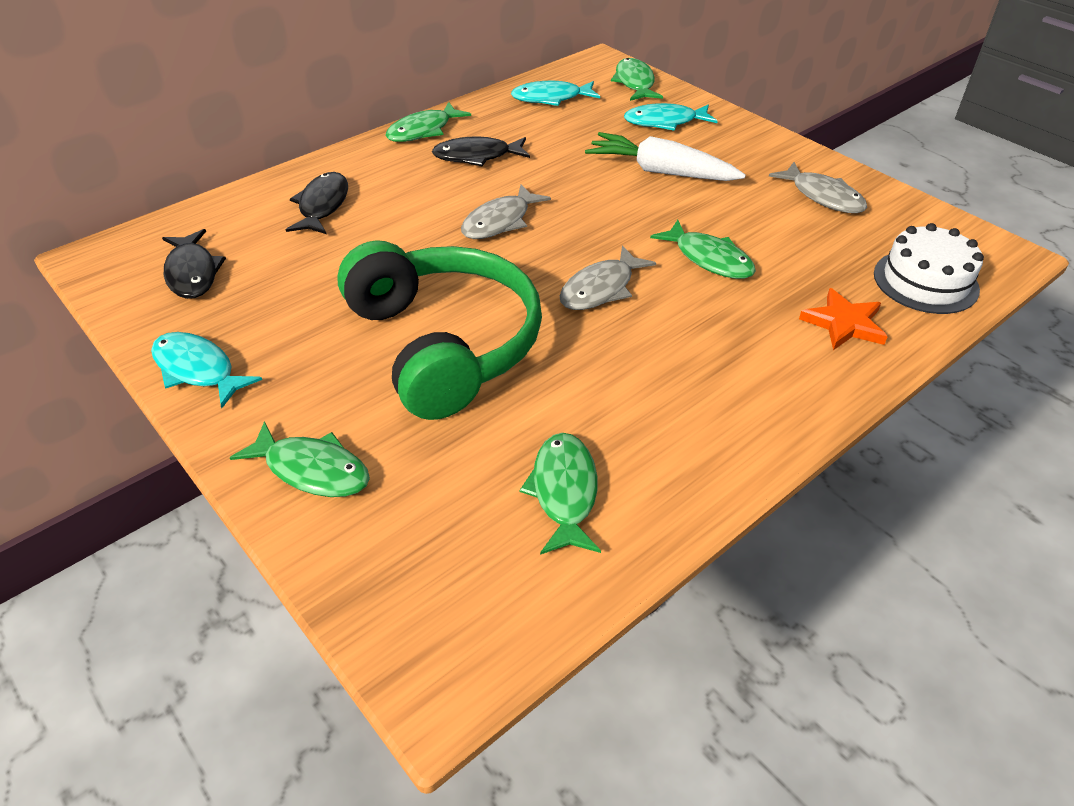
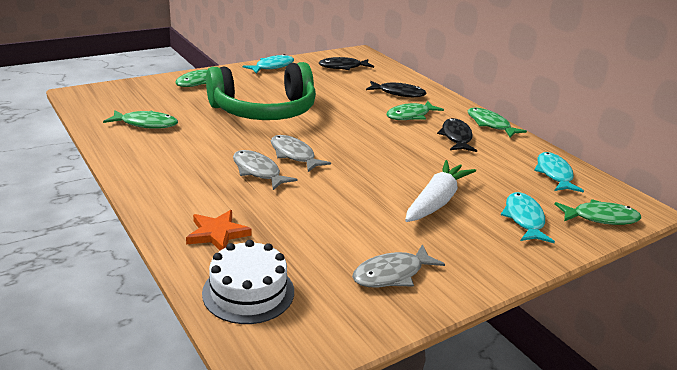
camera: 95 degrees right, 15 degrees down
grey fish [461,184,551,239] -> grey fish moved to [233,150,297,190]
green fish [650,220,756,279] -> green fish moved to [386,101,444,120]

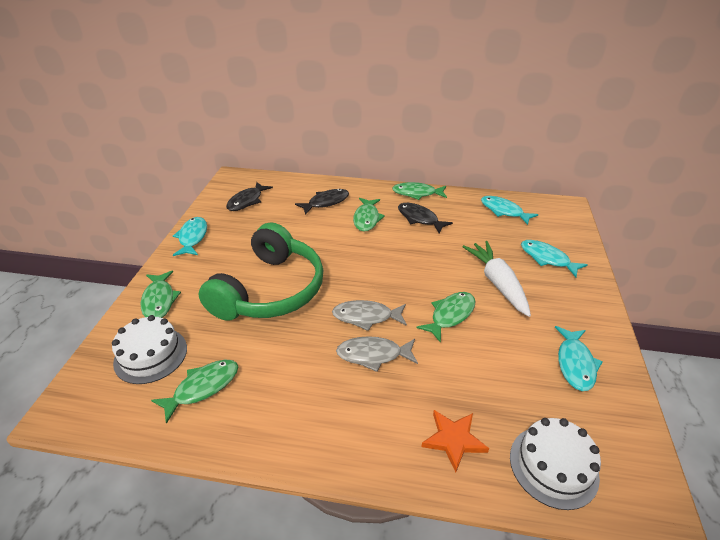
camera: 45 degrees left, 10 degrees up
grey fish [352,244,445,287] -> turquoise fish [555,326,603,391]
green fish [555,199,641,225] -> green fish moved to [416,292,475,343]
none -> white cake [112,315,187,384]

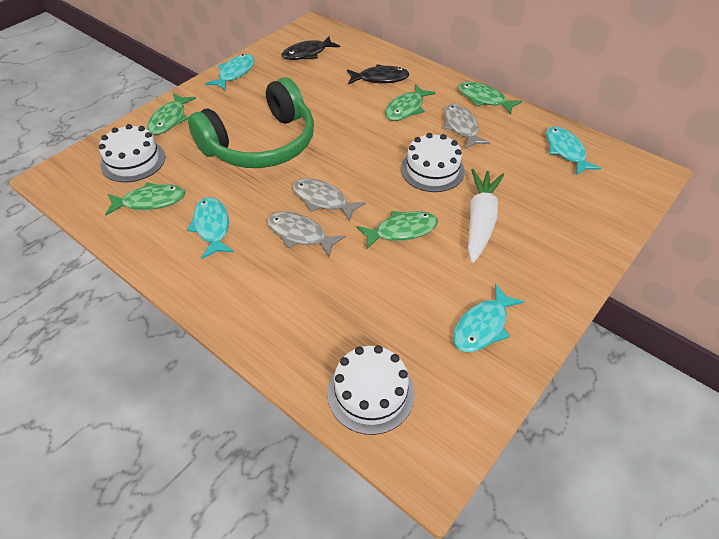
camera: 30 degrees right, 10 degrees up
black fish [398,203,453,233] -> grey fish [444,104,490,149]
orange star [421,410,489,472] -> none
turquoise fish [521,240,588,277] -> turquoise fish moved to [187,197,234,259]
none -> white cake [401,133,465,192]

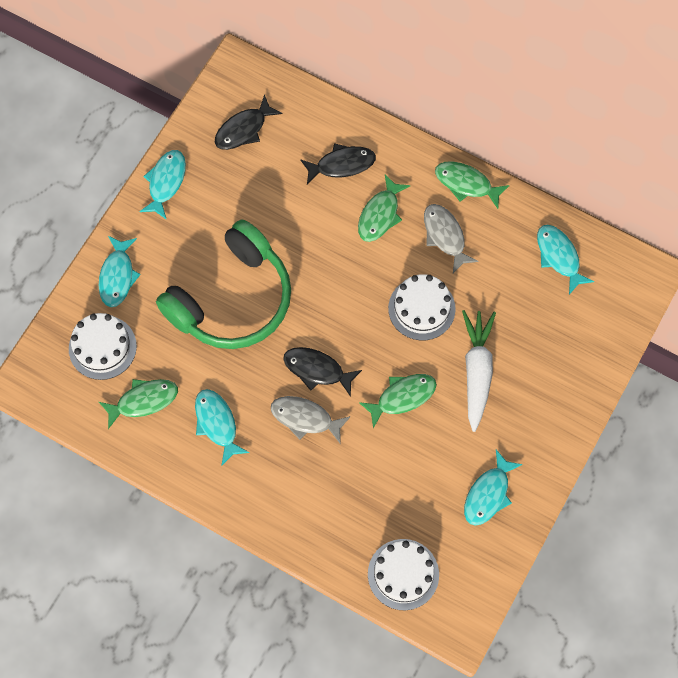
camera: 10 degrees left, 20 degrees up
green fish [147,93,196,135] -> turquoise fish [99,236,141,307]
grey fish [292,178,366,222] -> black fish [283,347,362,397]

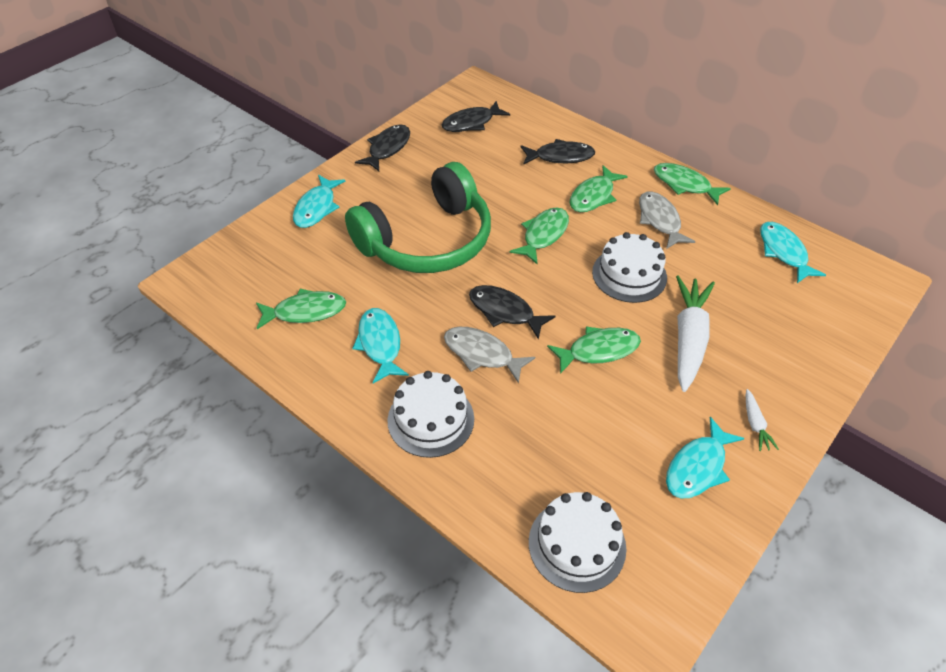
camera: 10 degrees right, 20 degrees down
white cake [69,313,137,380] -> white cake moved to [387,371,474,458]
turquoise fish [139,150,186,220] -> black fish [355,124,410,171]
none -> green fish [509,207,569,264]
none -> white carrot [746,389,779,451]

